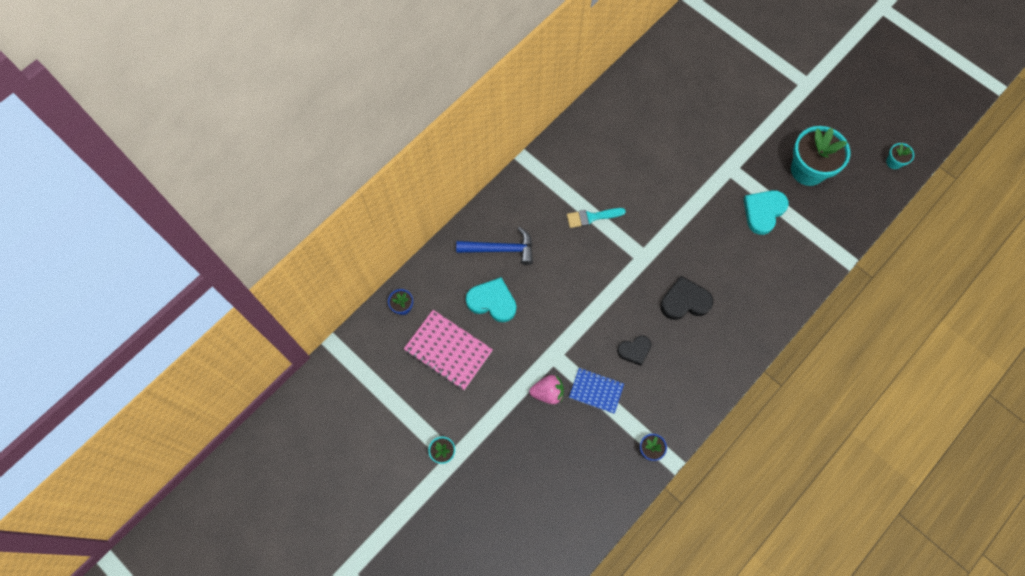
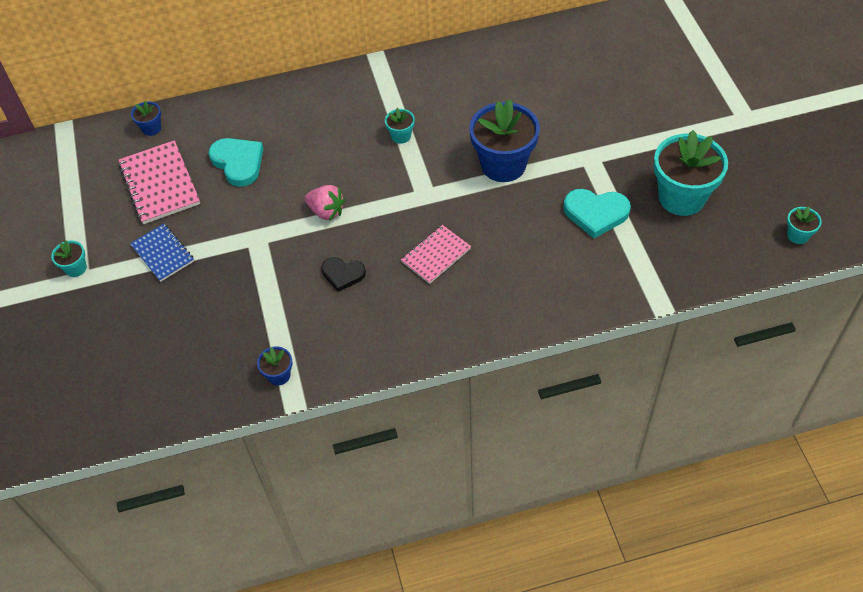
camera: 35 degrees right, 15 degrees down
blue hammer [456,227,533,265] -> none
pink strawberry [529,375,564,404] -> pink strawberry moved to [305,185,345,221]
turquoise brush [567,208,626,228] -> turquoise flower pot [385,108,415,144]
blue notebook [569,368,624,414] -> blue notebook moved to [130,224,194,282]
black heart [660,276,713,320] -> pink notebook [401,225,471,284]
turquoise heart [744,190,789,235] -> turquoise heart turned 150 degrees counterclockwise [563,189,631,239]
none -> blue flower pot [469,99,540,182]

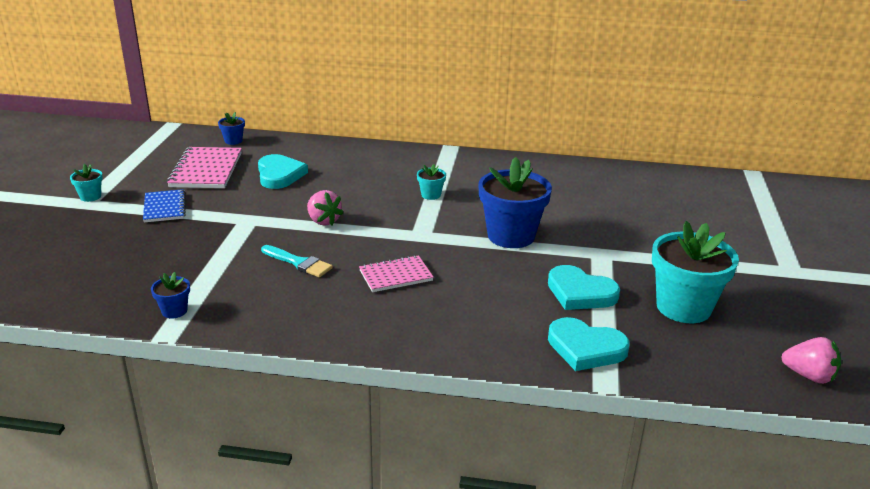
camera: 20 degrees right, 25 degrees down
black heart [321,257,366,292] -> turquoise brush [261,245,333,277]
turquoise flower pot [787,206,822,244] -> pink strawberry [781,337,841,384]
none -> turquoise heart [548,317,630,371]

